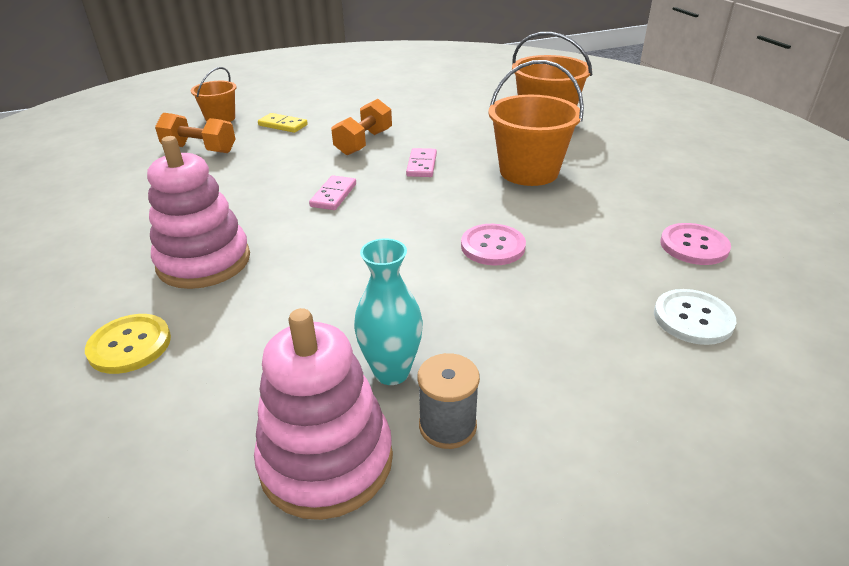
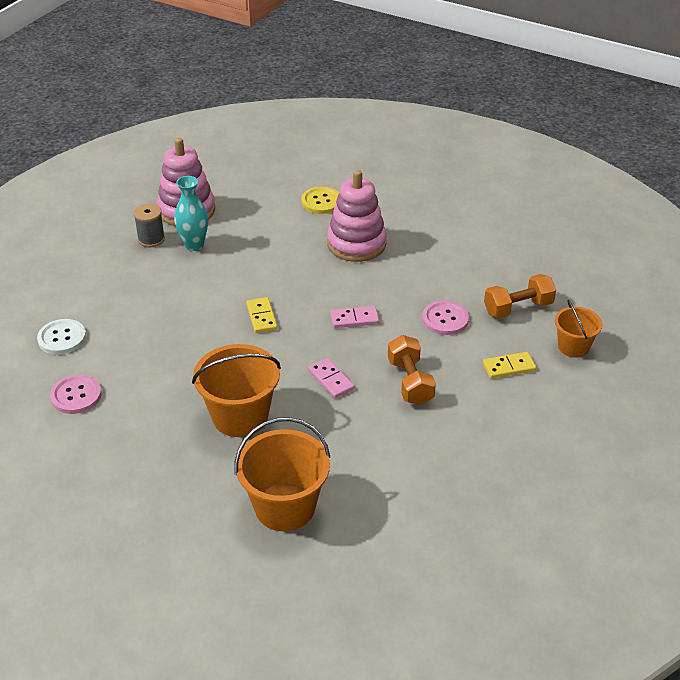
camera: 140 degrees right, 5 degrees up
pink domino [309,175,356,210] -> pink domino turned 75 degrees counterclockwise [330,306,379,328]
pink button [461,224,526,265] -> pink button moved to [422,301,469,335]
none -> yellow domino [246,297,278,333]

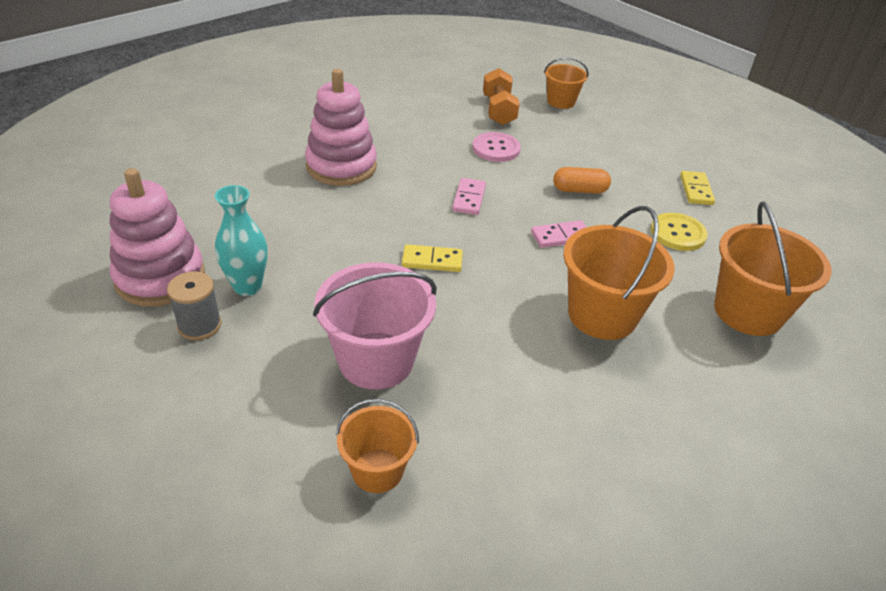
camera: 75 degrees left, 0 degrees up
white button [37,319,86,355] -> orange bucket [336,399,419,493]
pink button [50,374,102,414] -> none
yellow button [301,187,340,214] -> yellow button moved to [651,213,708,251]
orange dumbbell [388,335,436,405] -> orange capsule [553,167,611,194]
yellow domino [483,352,536,379] -> yellow domino moved to [680,171,715,205]
none -> pink bucket [313,262,437,389]

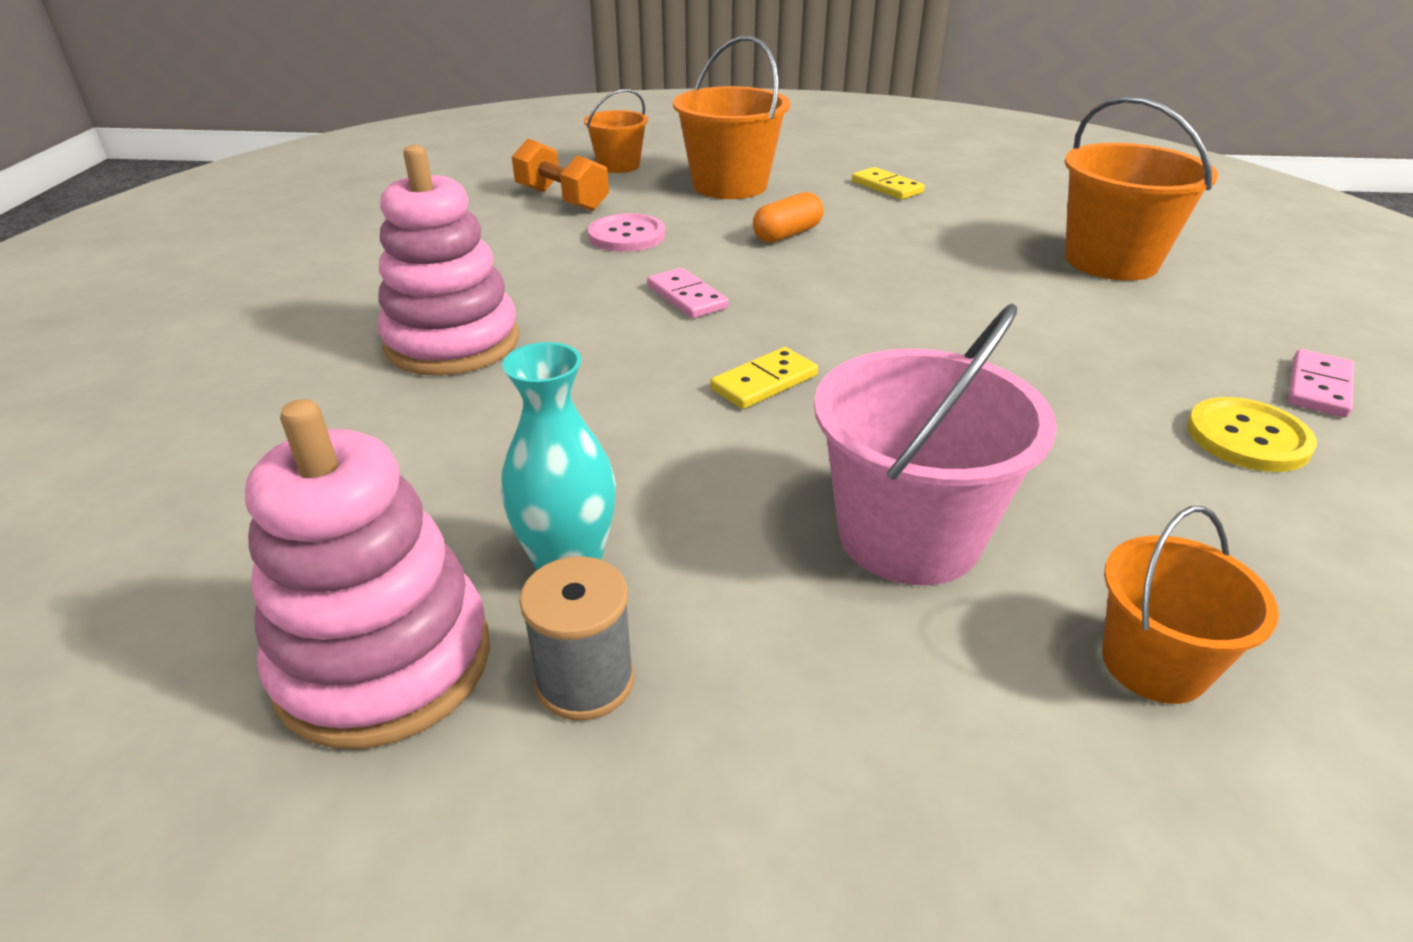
camera: 40 degrees left, 5 degrees down
pink domino [531,220,586,248] -> pink domino moved to [1288,349,1354,417]
orange bucket [563,206,675,340] -> orange bucket moved to [673,36,790,199]
yellow button [651,213,708,251] -> yellow button moved to [1187,397,1317,472]

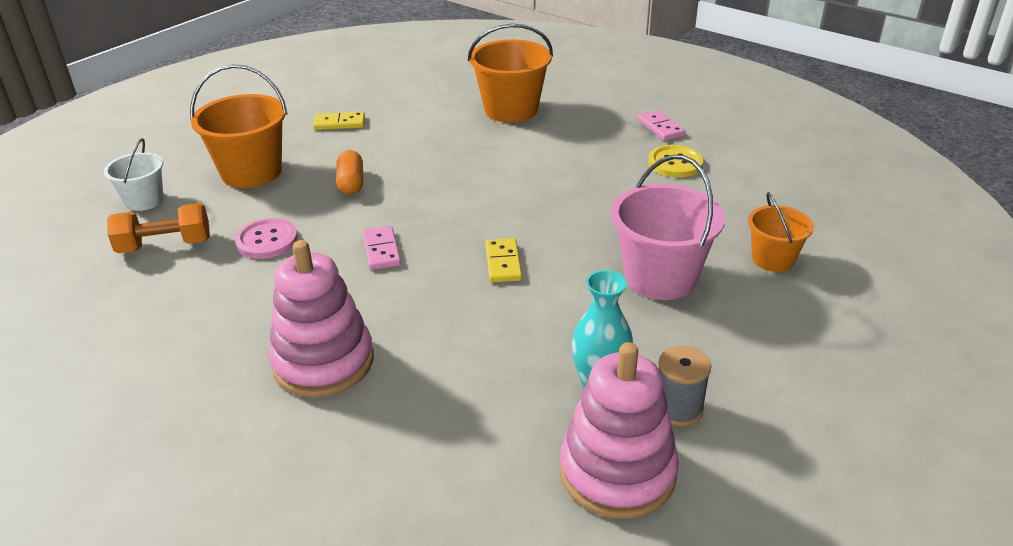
camera: 55 degrees left, 0 degrees up
orange bucket [584,89,648,173] -> white bucket [104,138,163,211]
pink domino [647,268,729,318] -> pink domino turned 75 degrees clockwise [362,226,401,270]

